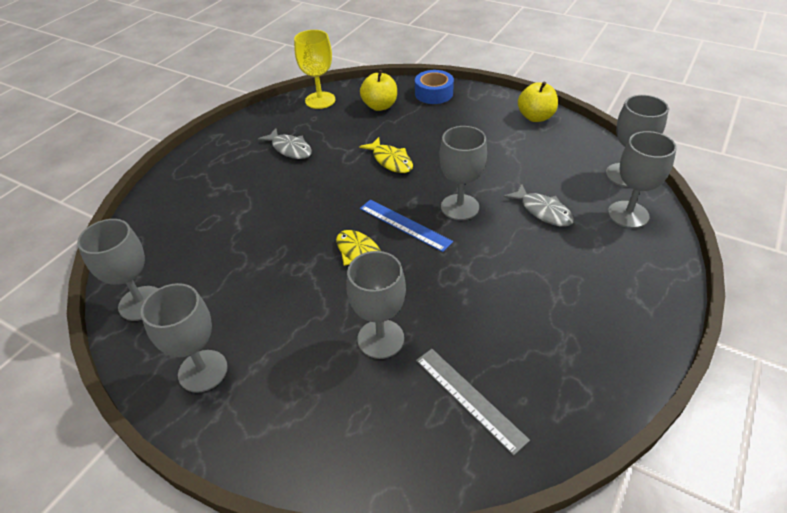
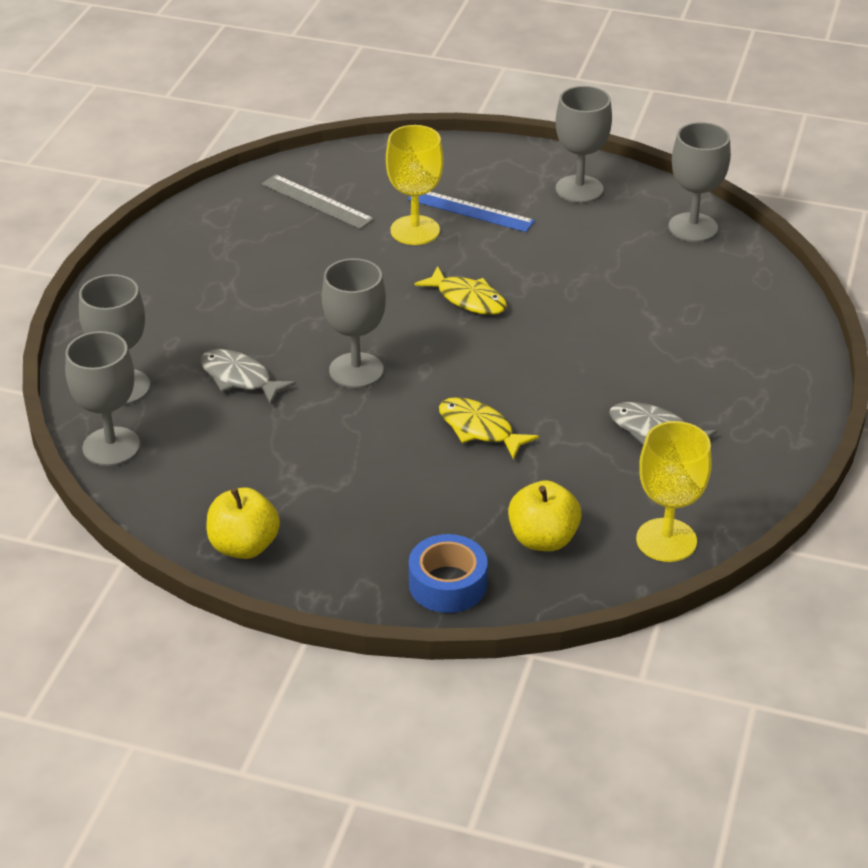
camera: 165 degrees right, 5 degrees down
grey goblet [347,251,406,359] -> yellow goblet [386,125,444,245]
blue ruler [360,199,453,252] -> blue ruler moved to [408,192,535,232]

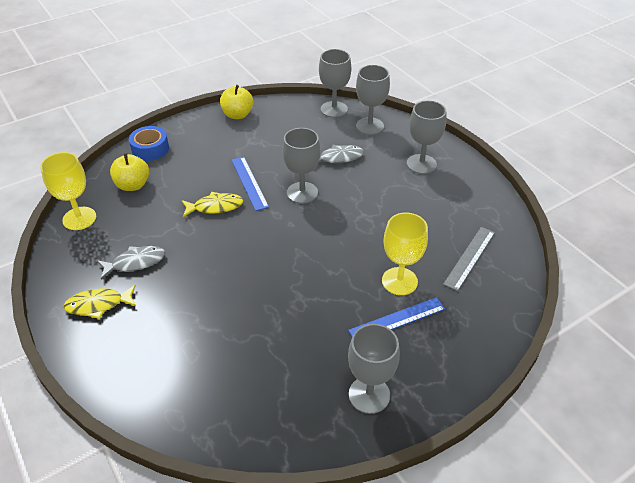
camera: 130 degrees right, 5 degrees up
grey ruler [262,174,374,229] -> grey ruler turned 45 degrees counterclockwise [443,227,495,291]
yellow fish [414,266,507,315] -> yellow fish moved to [63,285,136,319]
grey goblet [668,122,731,242] -> grey goblet moved to [407,101,446,174]
none -> blue ruler [232,157,269,211]

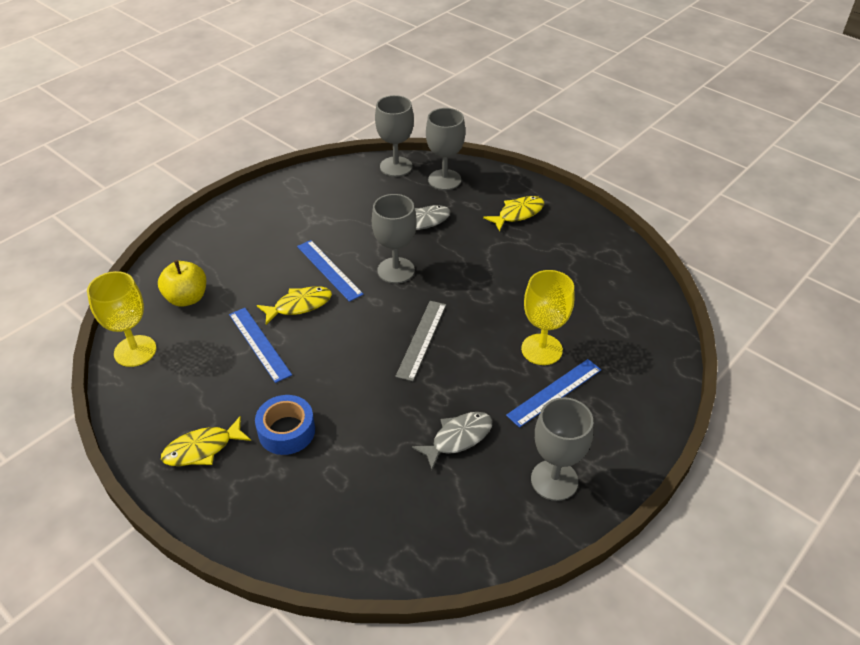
camera: 15 degrees left, 0 degrees up
grey fish [97,246,166,280] -> grey fish moved to [412,412,493,470]
blue tape [129,126,169,161] -> blue tape moved to [255,395,315,455]
yellow apple [220,85,253,119] -> none
grey goblet [407,101,446,174] -> yellow fish [483,196,544,232]
grey ruler [443,227,495,291] -> grey ruler moved to [395,301,446,381]
none -> blue ruler [229,308,292,383]

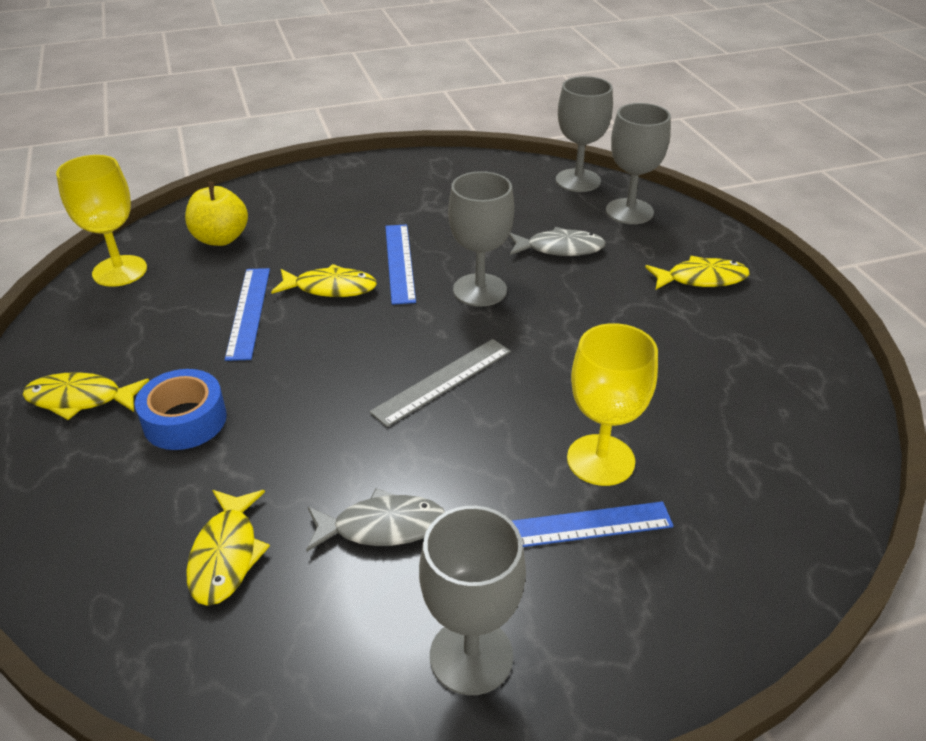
camera: 30 degrees right, 5 degrees down
none -> yellow fish [186,490,270,606]

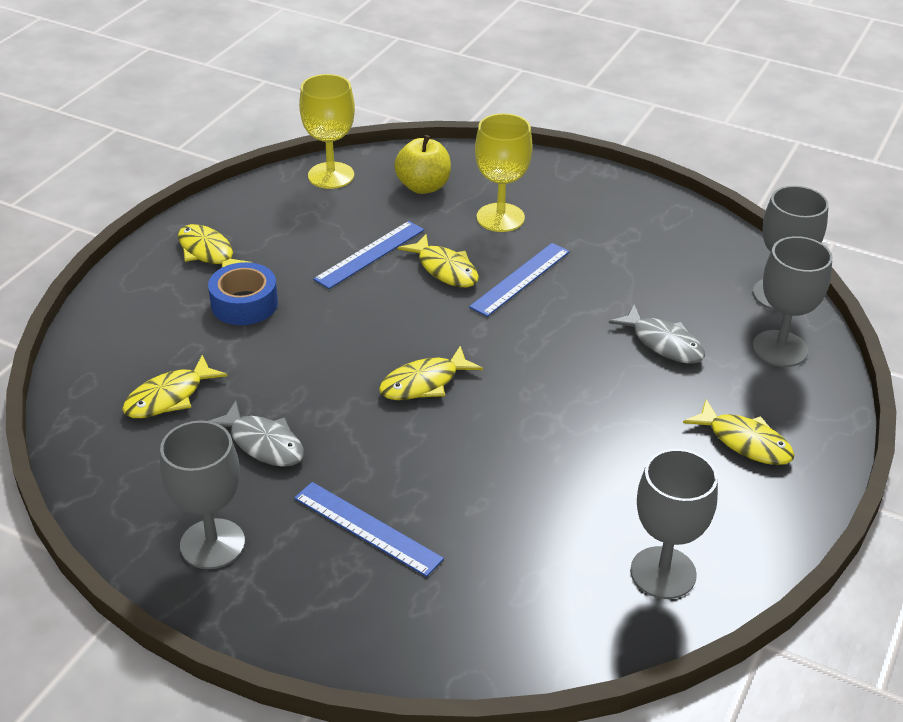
camera: 45 degrees right, 0 degrees up
grey ruler [369,339,511,427] -> yellow fish [379,346,483,400]
grey goblet [448,171,514,307] -> grey goblet moved to [630,449,718,599]
yellow goblet [567,323,658,486] -> yellow goblet moved to [475,113,532,232]

